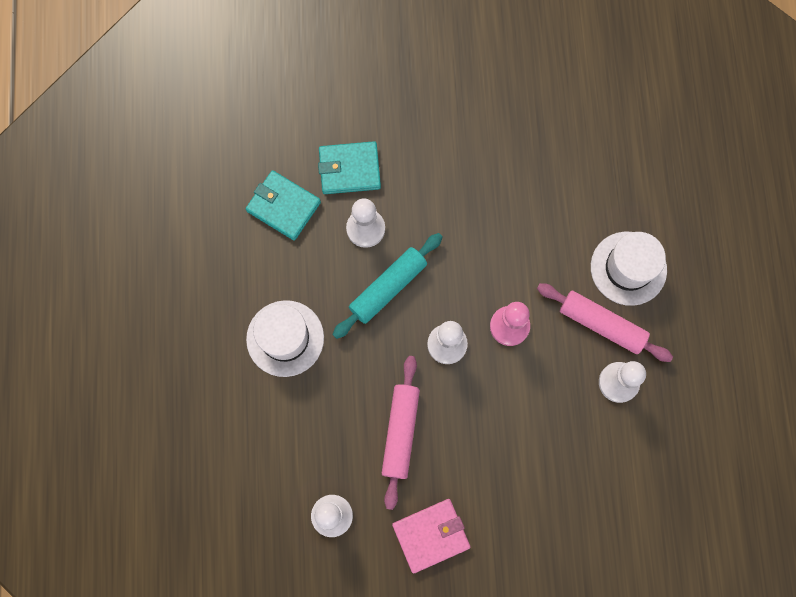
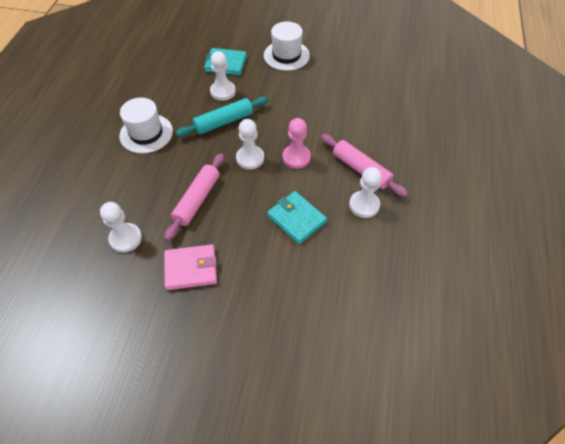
camera: 15 degrees right, 20 degrees down
turquoise wallet [246,170,321,241] -> turquoise wallet moved to [267,191,327,244]
white hat [591,232,667,306] -> white hat moved to [264,22,310,71]

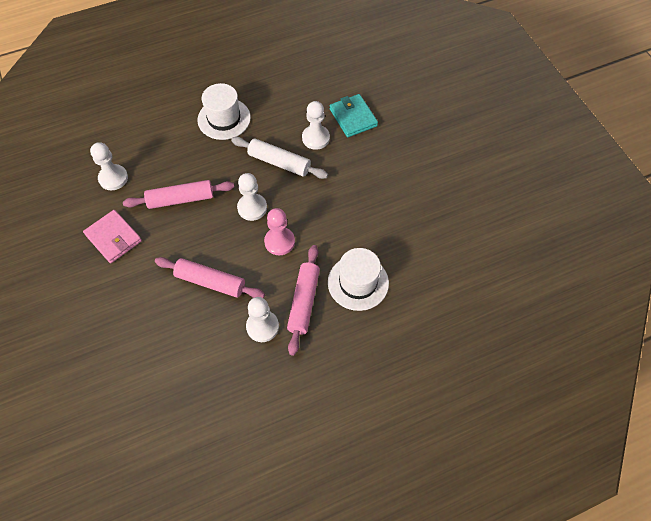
camera: 55 degrees right, 5 degrees up
turquoise rolling pin [176,96,268,137] -> white rolling pin [231,137,328,179]
white hat [264,22,310,71] -> white hat moved to [328,248,389,311]
turquoise wallet [267,191,327,244] -> pink rolling pin [155,257,265,298]

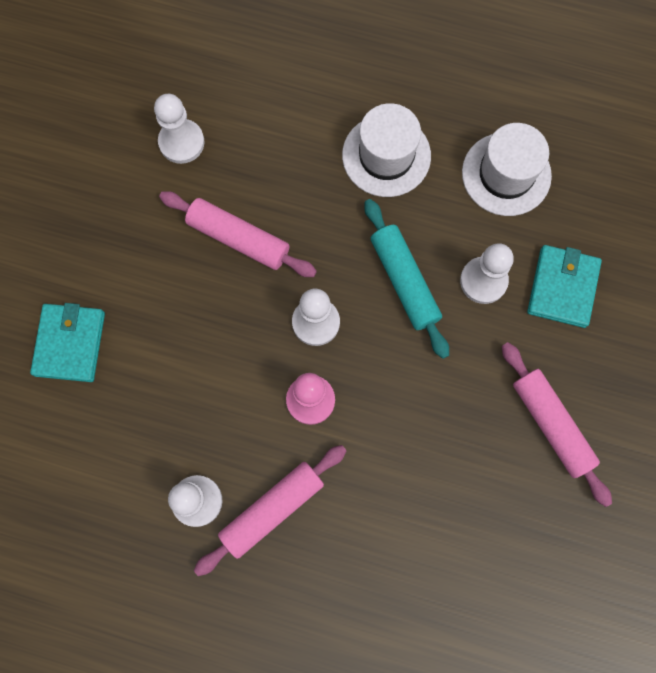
camera: 40 degrees right, 15 degrees up
pink wallet [83,210,142,263] -> none
pink rolling pin [155,257,265,298] -> pink rolling pin moved to [502,342,612,507]
white rolling pin [231,137,328,179] -> turquoise rolling pin [365,199,449,359]
white hat [328,248,389,311] -> white hat moved to [462,123,552,216]
none -> turquoise wallet [30,303,105,382]

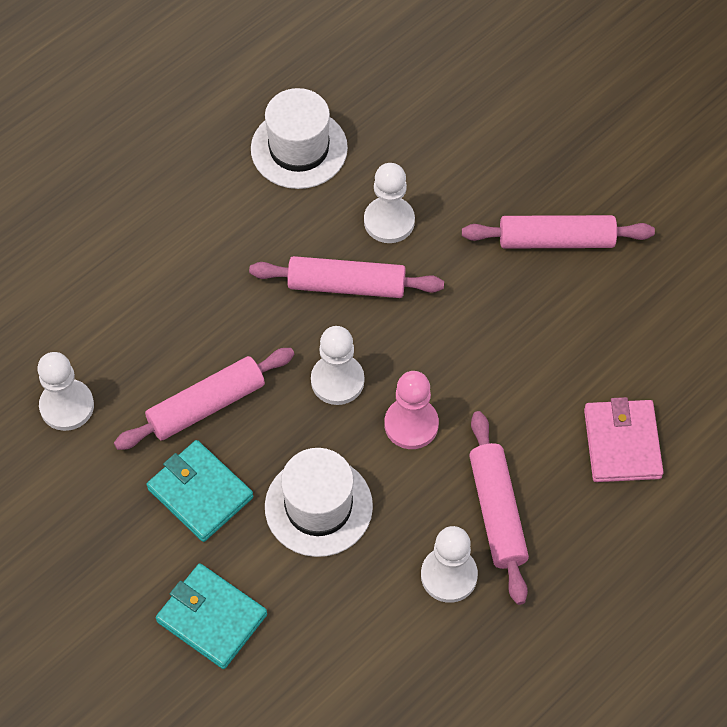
camera: 60 degrees left, 15 degrees down
white hat [342,103,431,197] -> white hat moved to [265,448,373,557]
turquoise rolling pin [365,199,449,359] -> pink rolling pin [249,256,444,298]
turquoise wallet [527,245,602,328] -> turquoise wallet moved to [147,440,254,542]
none -> pink wallet [584,397,664,482]

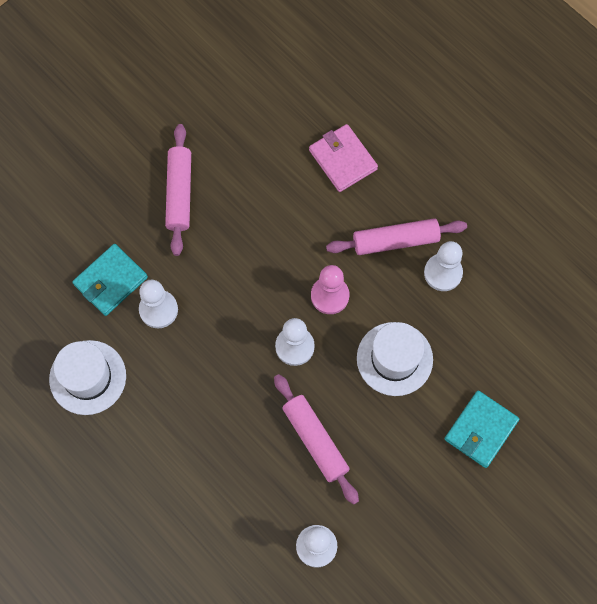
camera: 90 degrees left, 10 degrees up
turquoise wallet [147,440,254,542] -> turquoise wallet moved to [72,244,148,316]
pink rolling pin [249,256,444,298] -> none
pink wallet [584,397,664,482] -> pink wallet turned 60 degrees clockwise [309,124,378,192]

